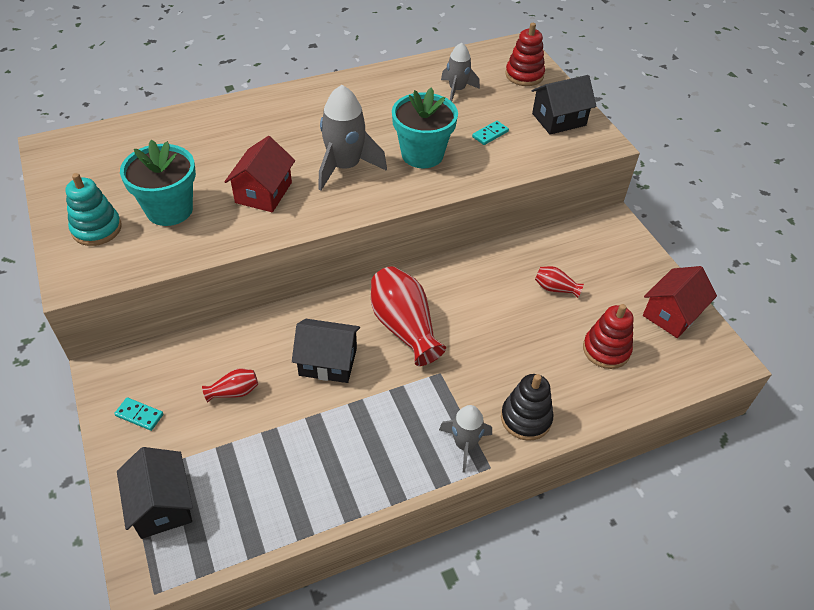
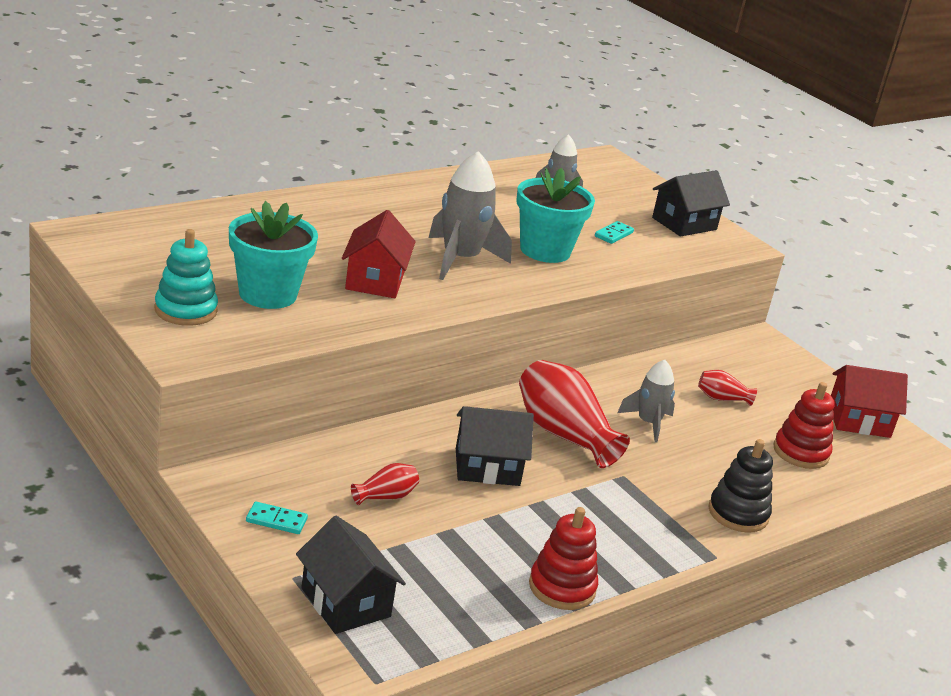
camera: 15 degrees left, 20 degrees down
grey rocket [439,405,492,473] -> grey rocket moved to [618,360,675,442]
red stacking toy [505,23,545,86] -> red stacking toy moved to [529,507,598,610]
red house [643,266,717,338] -> red house turned 60 degrees clockwise [831,365,908,438]

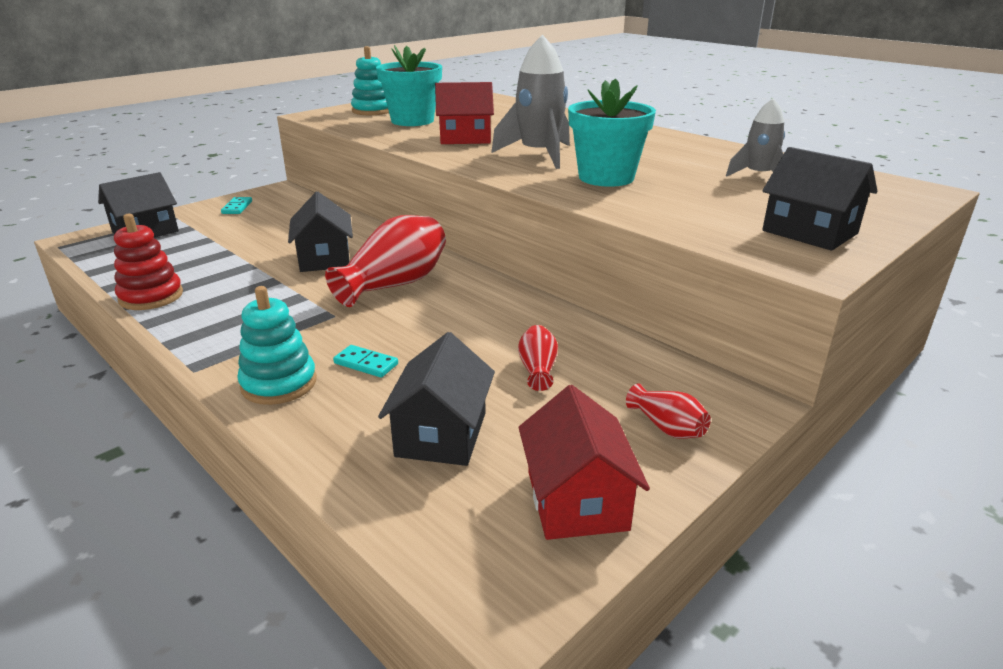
camera: 85 degrees right, 0 degrees up
red vase [351,463,419,505] -> red vase moved to [626,383,711,439]
turquoise domino [595,221,634,244] -> turquoise domino moved to [333,345,398,378]
grey rocket [618,360,675,442] -> none
black stacking toy [708,439,773,533] -> turquoise stacking toy [237,286,317,405]
red stacking toy [774,382,835,469] -> black house [378,332,495,466]

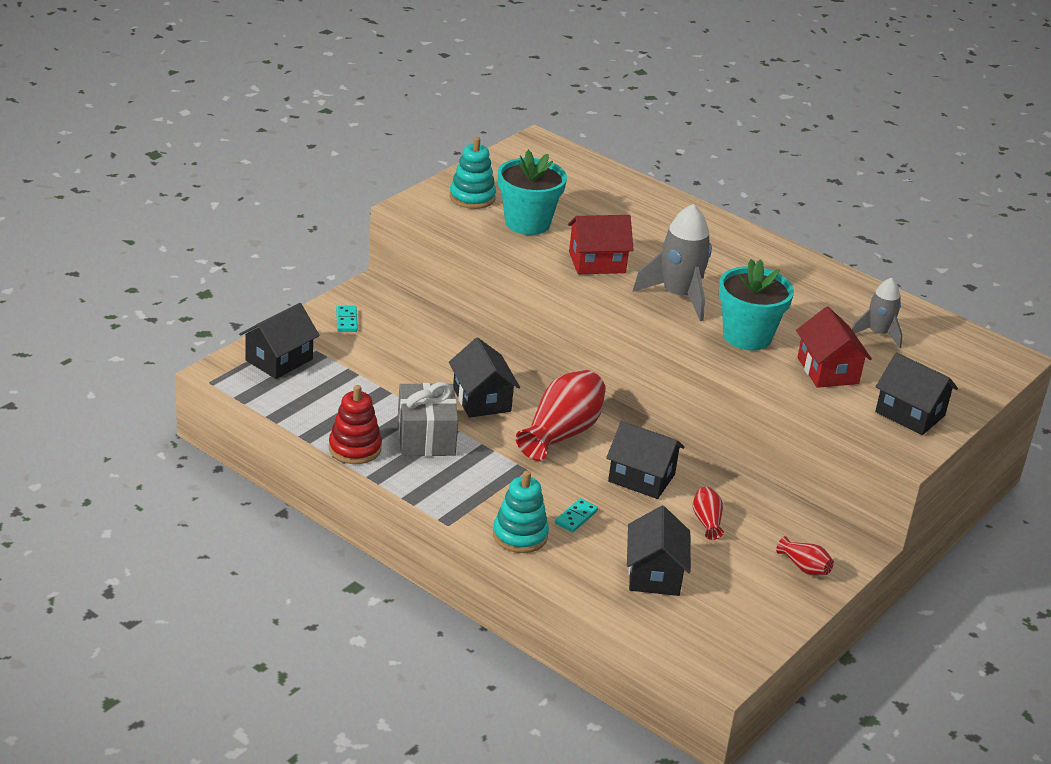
camera: 10 degrees left, 5 degrees up
turquoise domino [333,345,398,378] -> turquoise domino turned 75 degrees counterclockwise [555,498,598,533]
red house [519,385,650,540] -> red house moved to [796,307,872,388]
none -> grey gift [398,382,458,456]
none -> black house [606,421,684,499]

